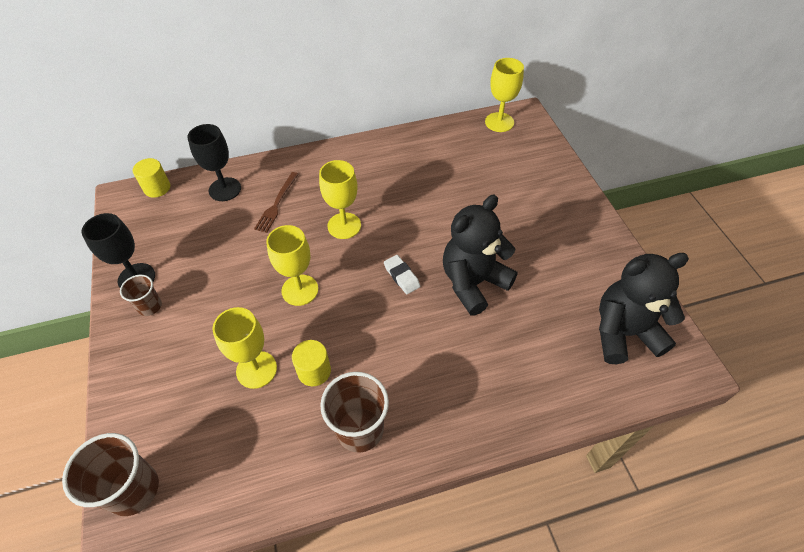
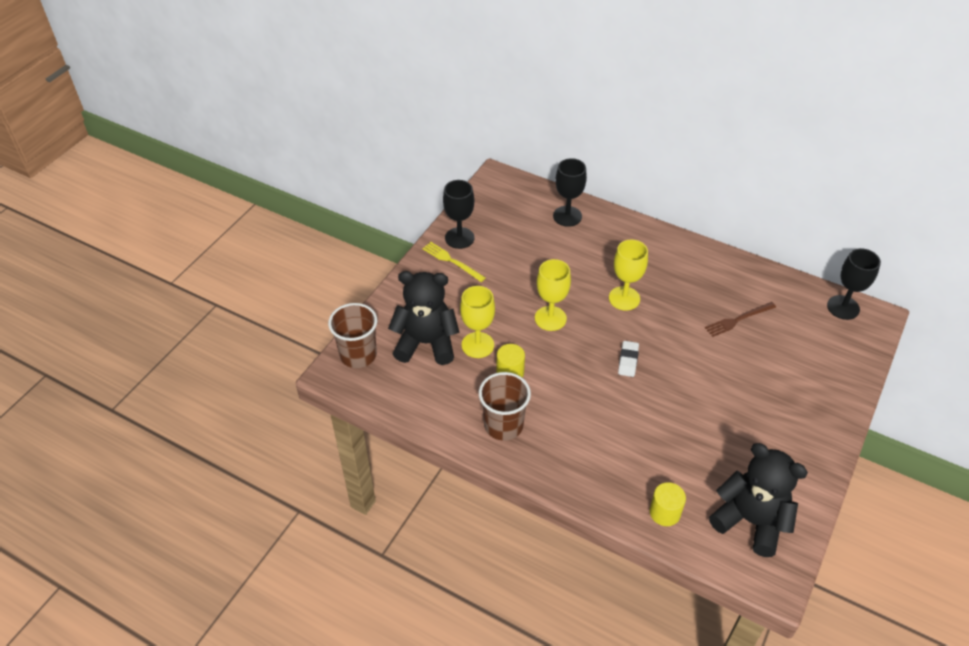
camera: 45 degrees right, 5 degrees down
brown cup [120,275,162,316] -> yellow fork [422,242,486,282]
yellow cylinder [133,158,170,198] -> yellow cylinder moved to [650,482,686,526]
brown fork [254,172,299,233] -> brown fork moved to [705,302,776,337]
black teddy bear [443,195,518,316] -> black teddy bear moved to [388,271,460,365]
yellow goblet [485,58,524,132] -> black goblet [827,248,881,320]

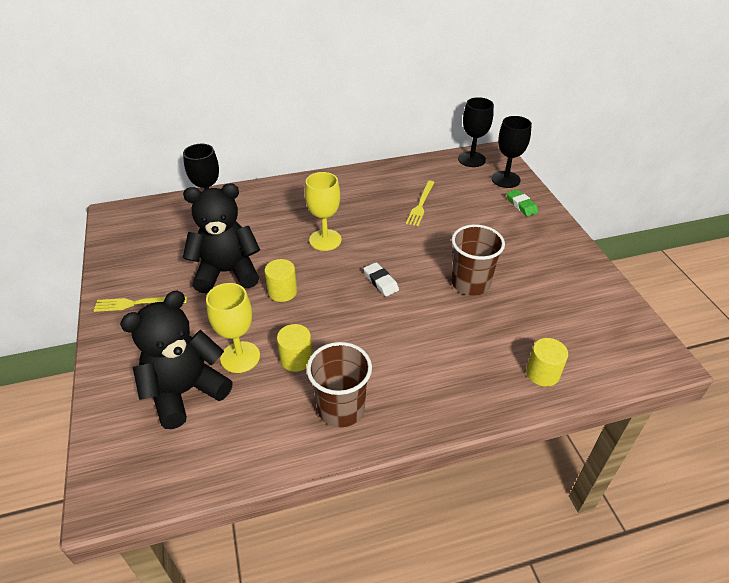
camera: 45 degrees left, 5 degrees down
brown cup [328,303,377,368] -> brown cup moved to [451,225,505,296]
black goblet [443,180,475,249] -> black goblet moved to [492,116,532,188]
yellow goblet [535,259,571,331] -> yellow cylinder [265,259,297,302]
brown fork [705,302,776,337] -> yellow fork [406,181,435,226]
black teddy bear [709,443,808,557] -> black teddy bear moved to [183,183,260,293]
none -> green eraser [507,189,538,216]

